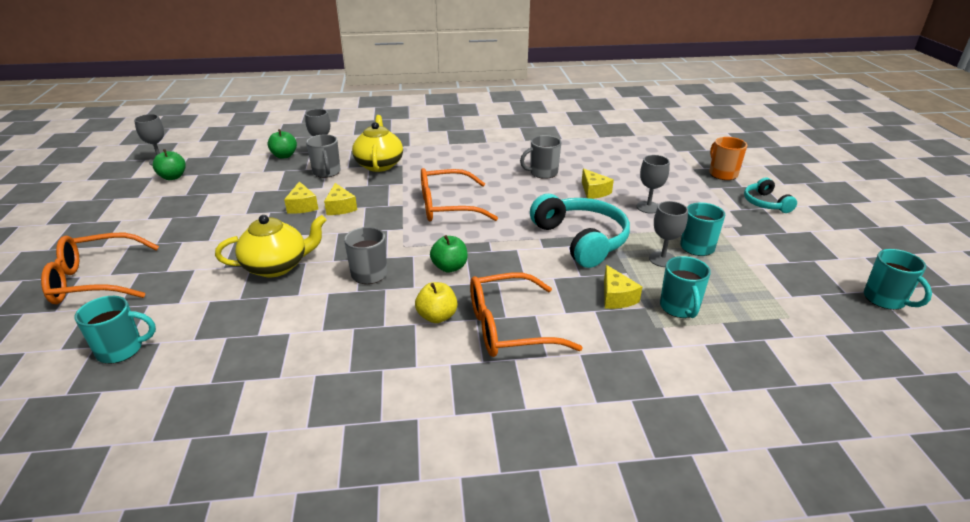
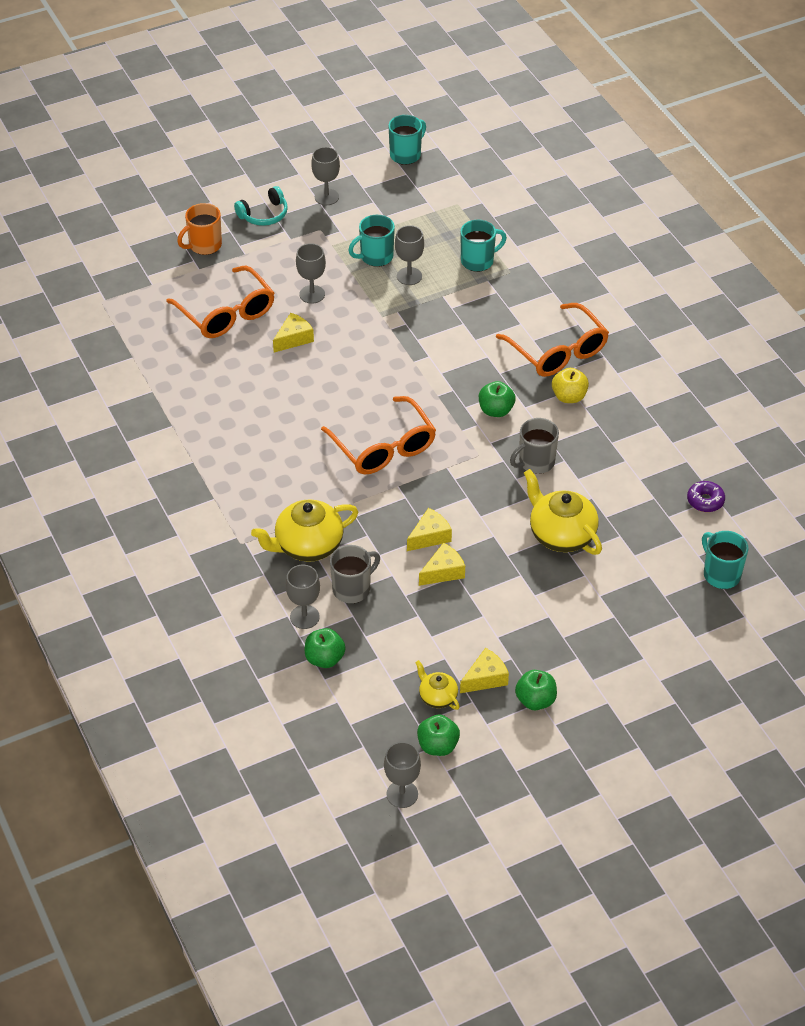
camera: 110 degrees left, 15 degrees up
orange glasses [41,233,159,304] -> orange glasses moved to [166,266,274,338]
grey mug [520,135,561,179] -> none
turquoise headphones [530,194,630,268] -> none
yellow cheese [604,265,642,309] -> yellow cheese moved to [460,648,509,693]
none -> grey goblet [311,147,340,205]
none -> yellow teapot [415,660,460,710]
none -> green apple [515,670,557,710]
none -> purple donut [687,481,725,512]

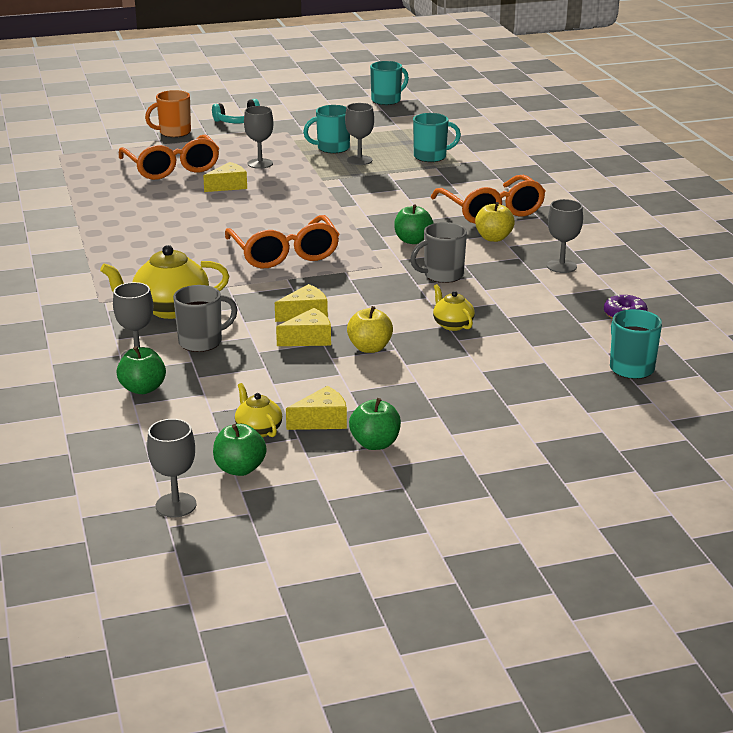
camera: 10 degrees right, 20 degrees down
grey goblet [311,147,340,205] -> grey goblet moved to [547,199,583,273]
yellow teapot [524,469,602,555] -> yellow teapot [433,284,475,331], size x0.53
none -> yellow apple [347,306,393,353]

